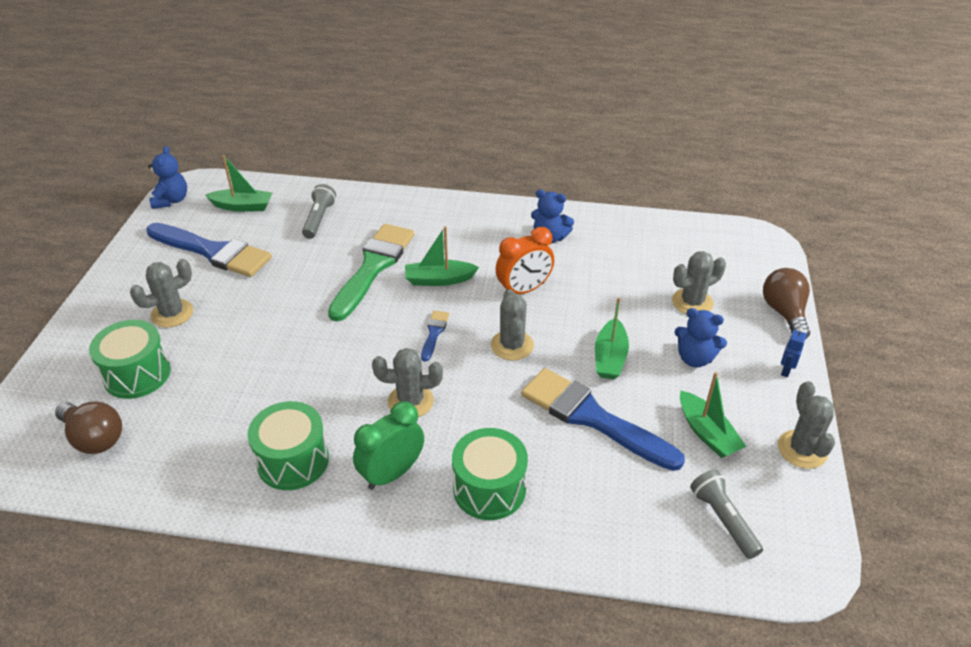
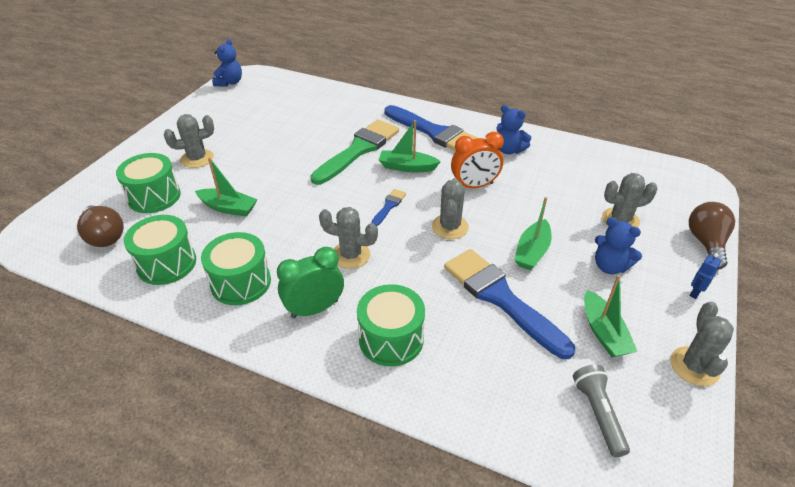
camera: 15 degrees right, 0 degrees up
blue brush [146,223,272,277] -> blue brush moved to [385,105,478,151]
green boat [205,155,272,212] -> green boat moved to [195,157,258,216]
grey flashlight [302,184,336,239] -> none
none -> green drum [124,215,196,285]

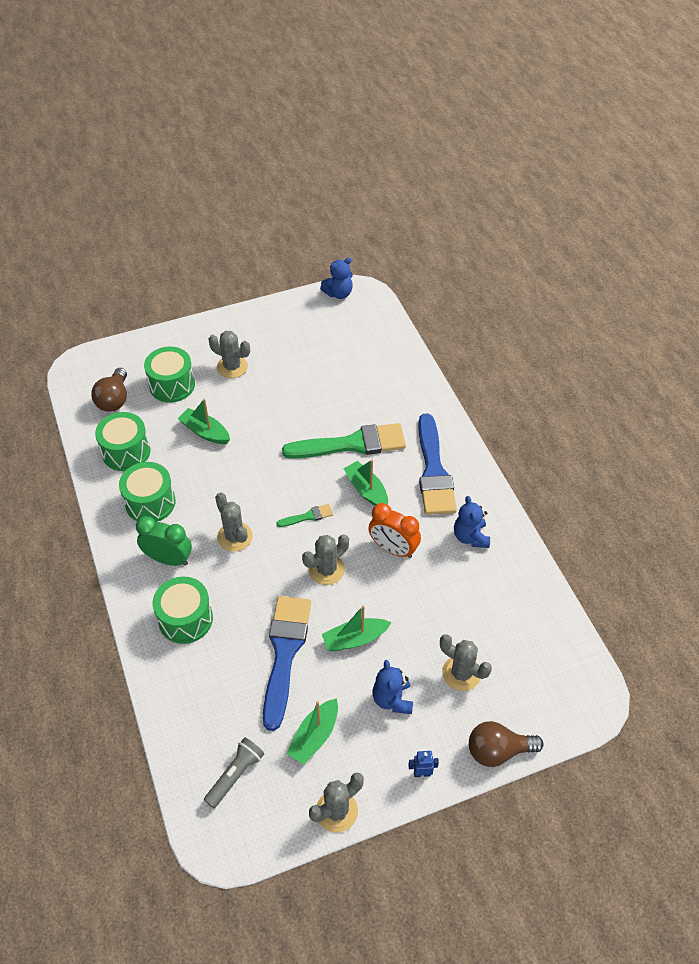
camera: 45 degrees right, 10 degrees up
green boat [195,157,258,216] -> green boat turned 150 degrees clockwise [178,399,230,444]
blue brush [371,189,406,226] -> green brush [277,504,333,527]
brown light bulb [689,202,735,270] -> brown light bulb turned 150 degrees counterclockwise [469,721,544,767]

